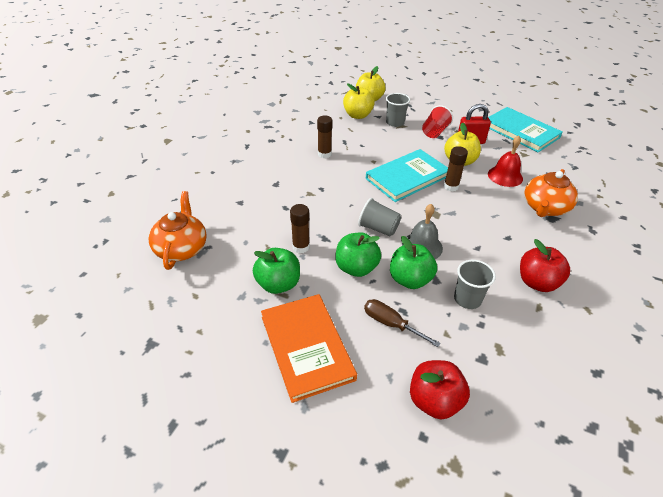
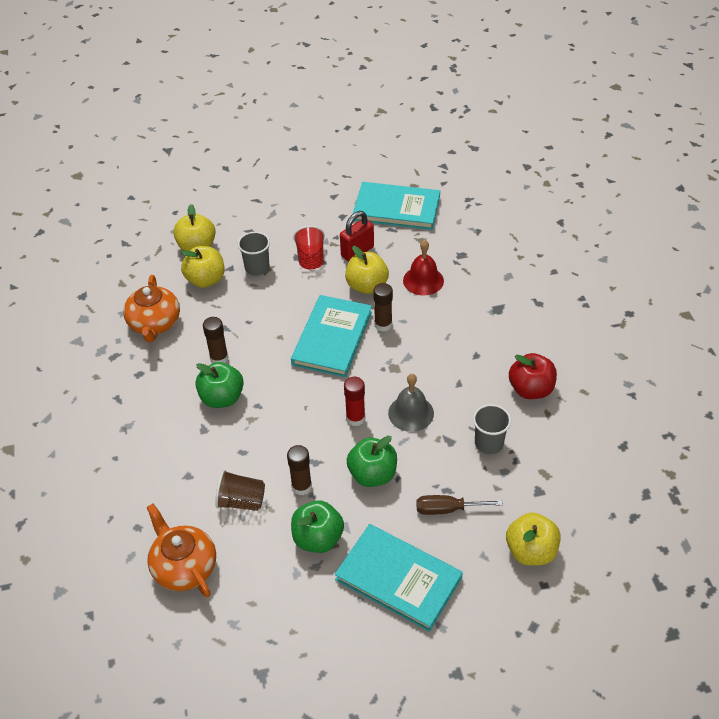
camera: 35 degrees left, 5 degrees up
orange book [261,294,357,403] -> turquoise book [335,524,463,632]
grey cup [358,198,401,236] -> red glue stick [344,377,365,426]
green apple [390,236,437,289] -> green apple moved to [196,362,244,408]
red apple [410,360,470,419] -> yellow apple [506,513,561,566]
orange teapot [525,169,578,217] -> orange teapot moved to [123,275,180,342]
none -> brown cup [215,470,265,511]

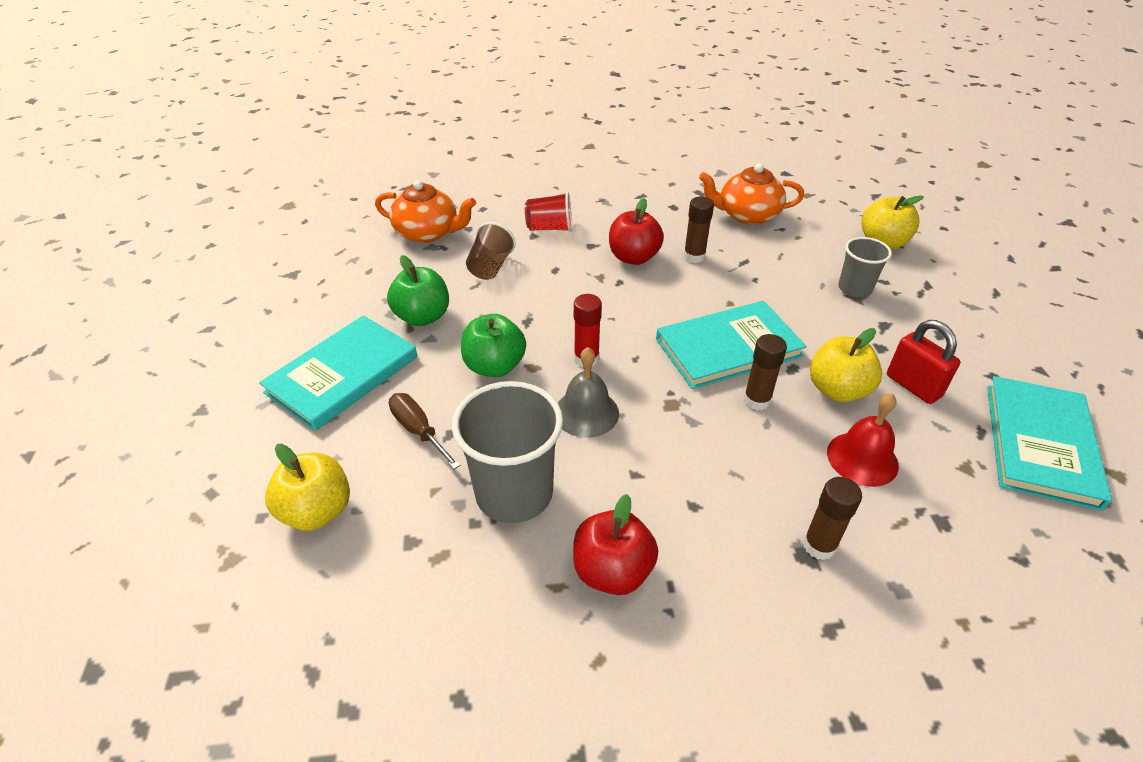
camera: 95 degrees right, 5 degrees down
orange teapot [147,504,216,597] -> orange teapot turned 45 degrees clockwise [375,180,476,243]
yellow apple [181,246,224,288] -> none
green apple [196,362,244,408] -> red apple [609,198,664,265]
brown glue stick [287,445,312,495] -> brown glue stick moved to [803,477,862,560]
turquoise book [291,295,372,377] -> turquoise book turned 45 degrees counterclockwise [656,301,807,389]
red cup [293,226,325,269] -> red cup moved to [525,192,572,232]
brown screwdriver [416,495,503,515] -> brown screwdriver turned 45 degrees counterclockwise [389,393,461,469]
grey cup [473,404,511,454] -> grey cup [452,381,563,523], size x1.75

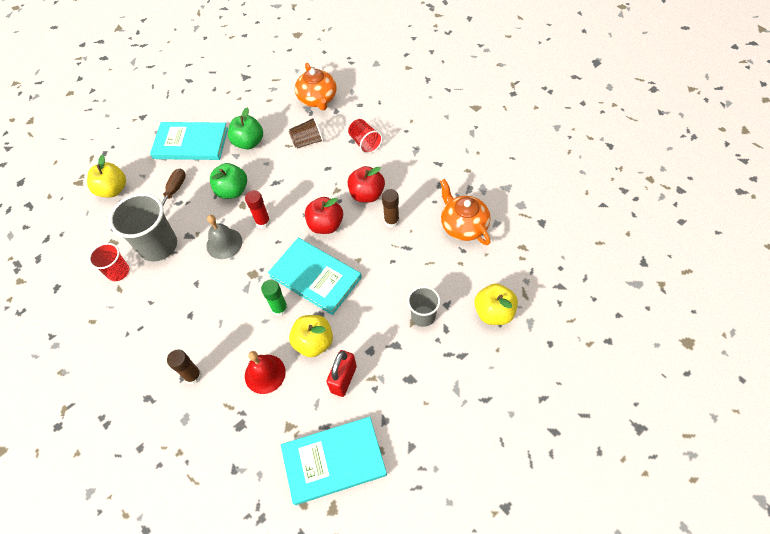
camera: 60 degrees right, 15 degrees up
red apple [573,494,658,595] -> red apple moved to [305,197,343,234]
brown glue stick [743,334,787,410] -> green glue stick [261,280,288,316]
none -> red cup [89,243,129,281]

